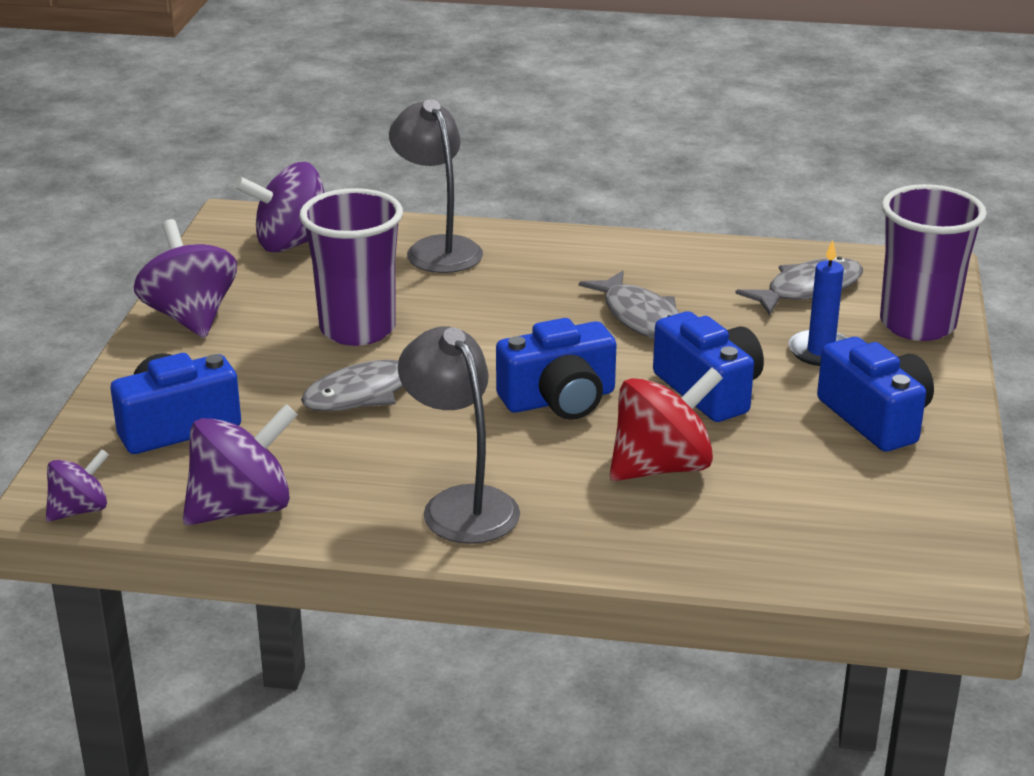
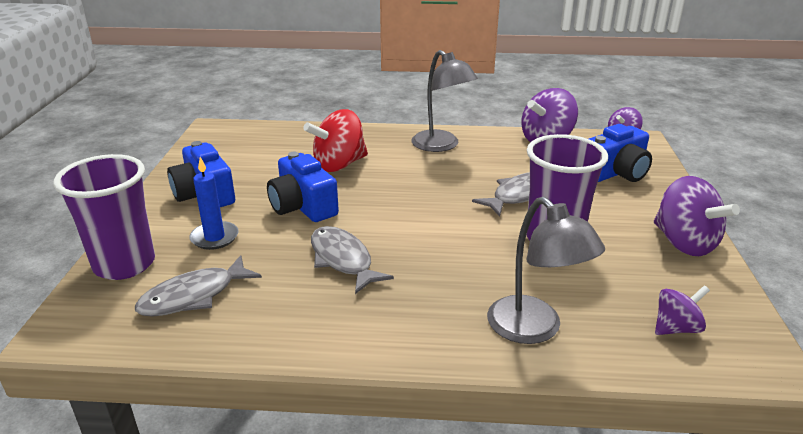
camera: 175 degrees right, 0 degrees up
purple spinning top [235,162,325,253] -> purple spinning top [655,285,710,335], size x0.57
blue camera [496,318,616,420] -> none

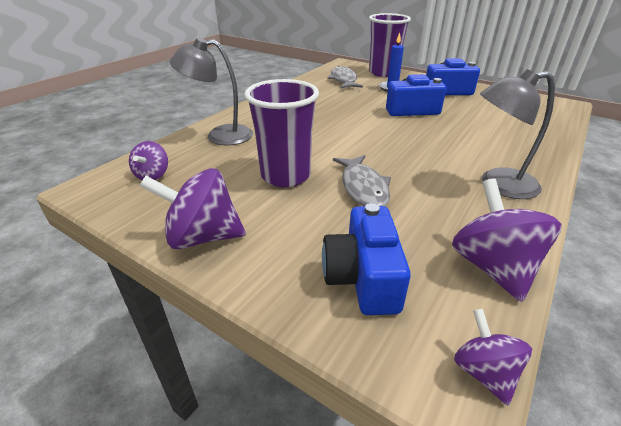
camera: 120 degrees right, 5 degrees up
red spinning top [303,109,368,172] -> none
grey fish [311,226,394,294] -> none

